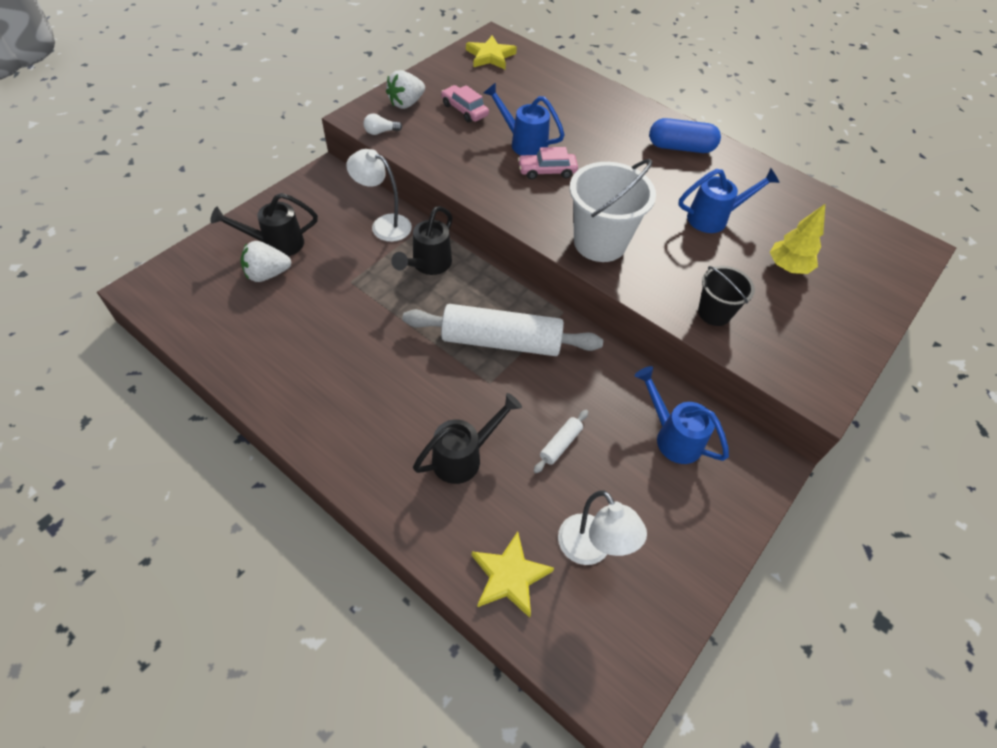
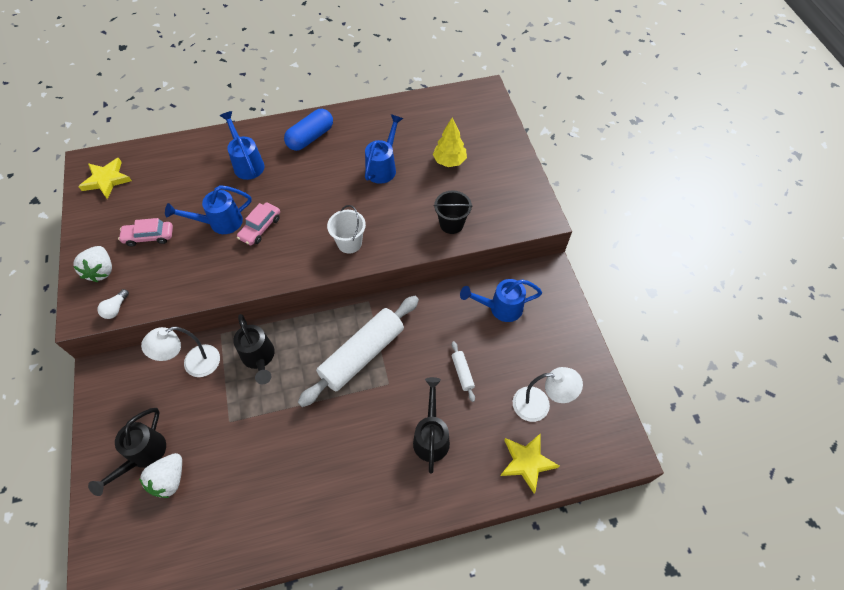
camera: 50 degrees left, 5 degrees up
white bucket [570,159,656,262] -> white bucket [327,205,366,254], size x0.58
none -> blue watering can [220,111,264,180]

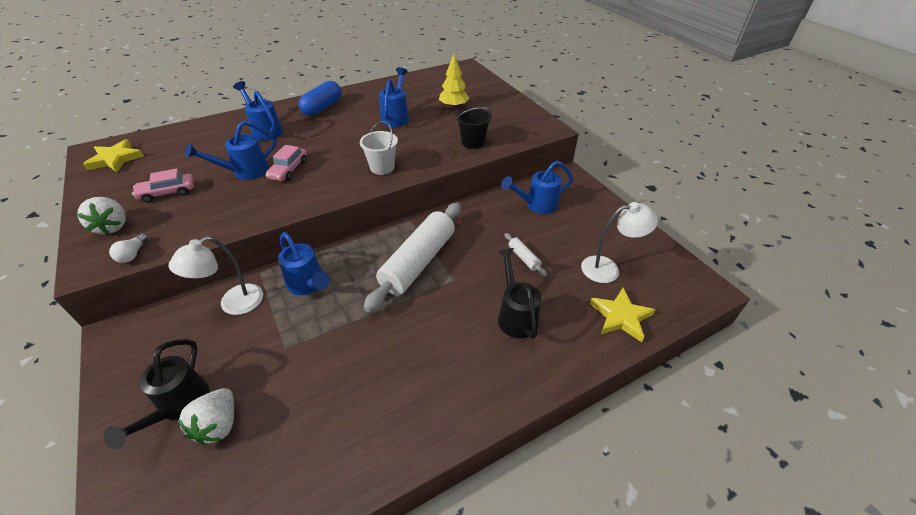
camera: 15 degrees left, 15 degrees down
black watering can [233,314,275,384] -> blue watering can [278,232,330,295]

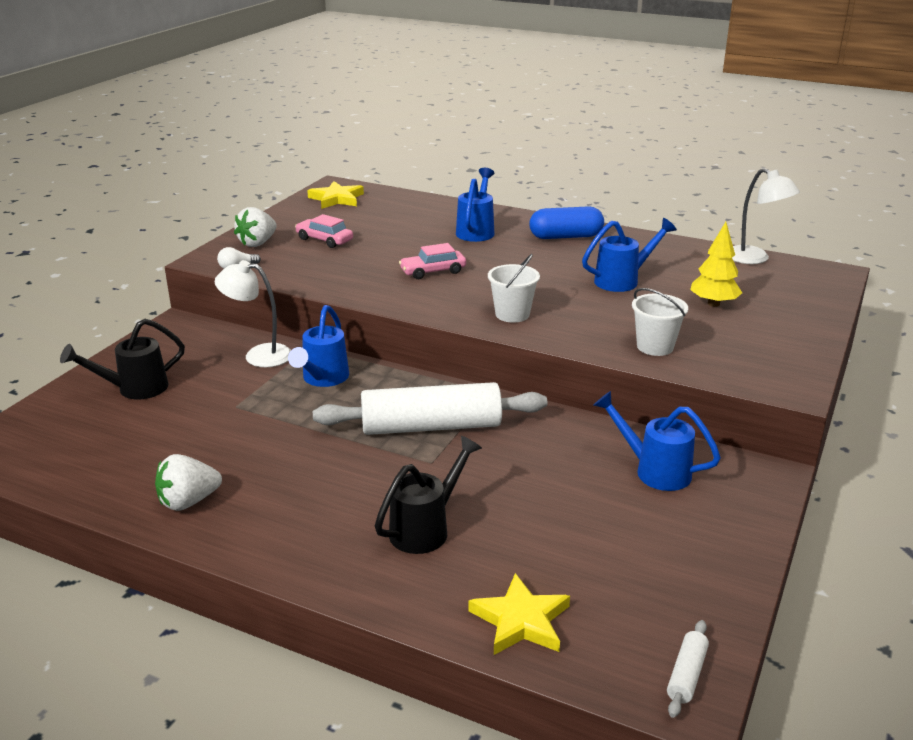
camera: 55 degrees right, 15 degrees down
white strawberry [178,388,234,445] -> white strawberry moved to [155,454,222,511]
blue watering can [185,121,277,180] -> none
black bucket [456,107,492,149] -> white bucket [632,288,688,356]
white rolling pin [504,233,547,276] -> white rolling pin moved to [667,620,709,718]
white lamp [581,202,658,283] -> white lamp moved to [732,168,800,264]

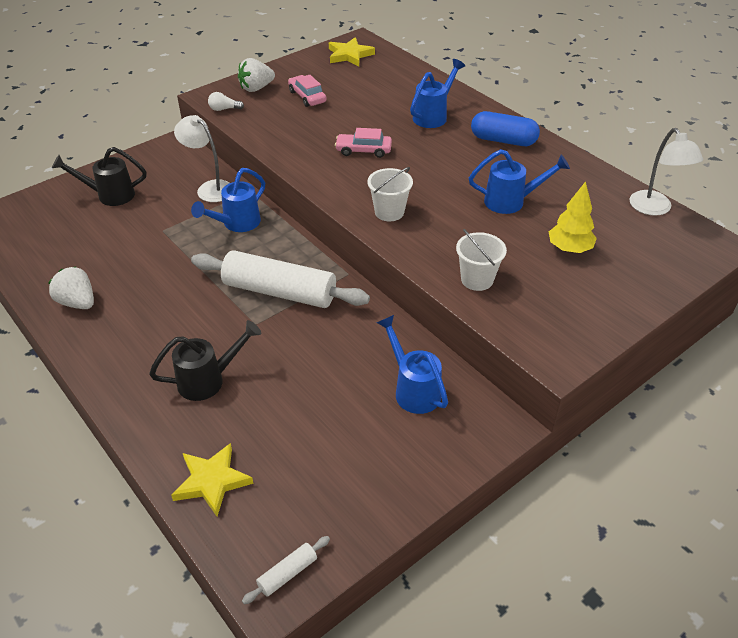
camera: 25 degrees right, 15 degrees up
white strawberry [155,454,222,511] -> white strawberry turned 45 degrees clockwise [48,266,94,309]

